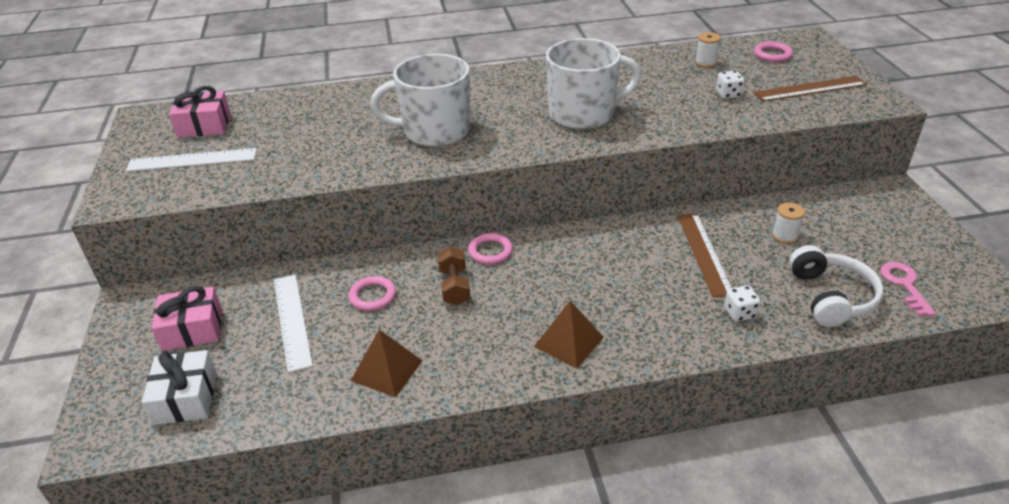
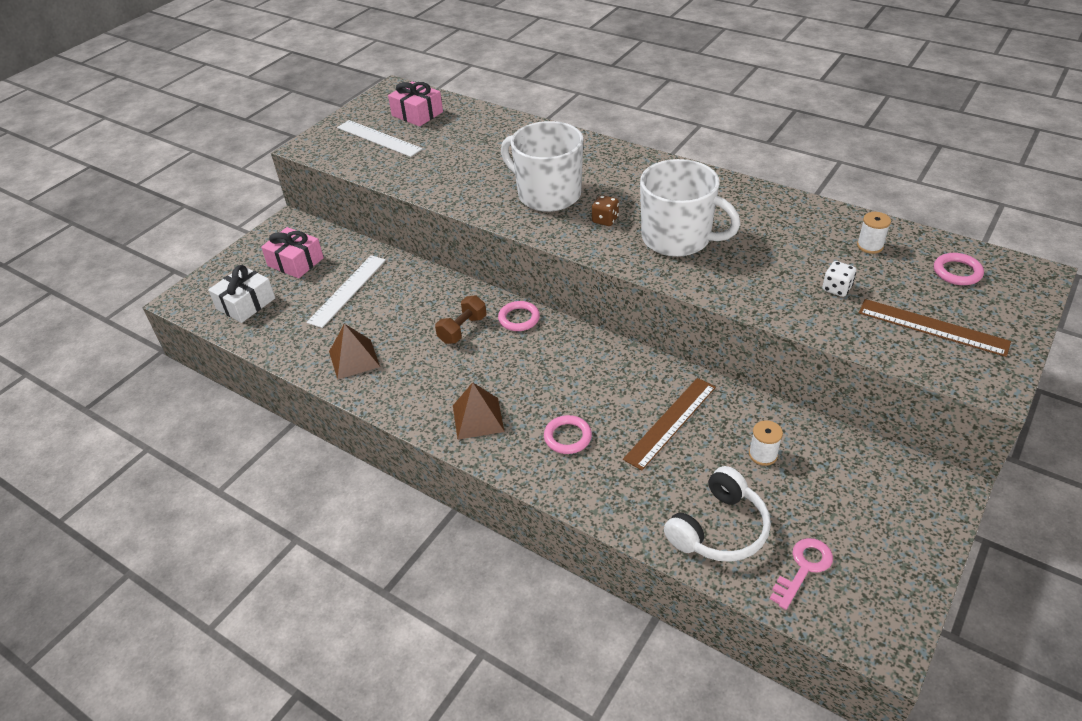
camera: 45 degrees right, 5 degrees up
pink ring [349,276,396,311] -> pink ring moved to [544,415,592,454]
white dice [724,285,760,322] -> none
none -> brown dice [592,195,619,226]

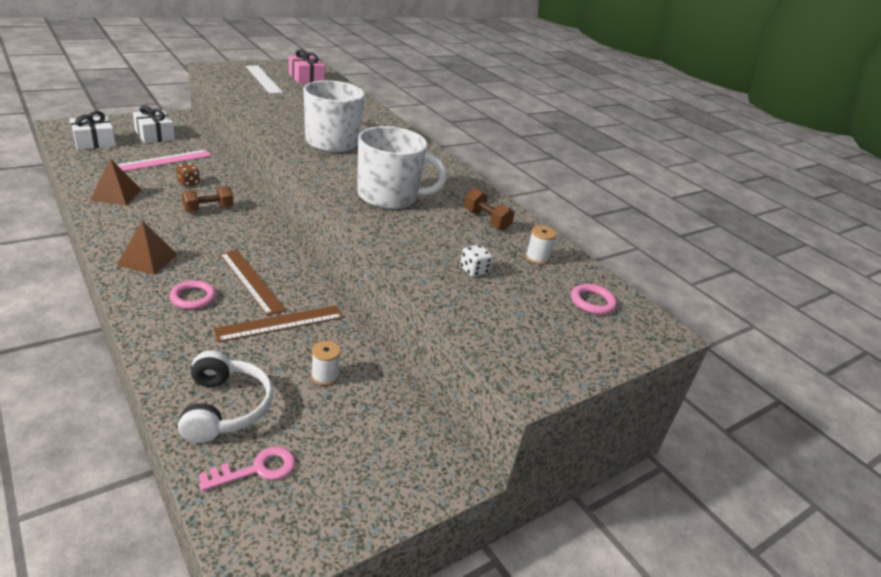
camera: 15 degrees right, 10 degrees down
pink gift [261,227,324,278] -> white gift [133,106,175,143]
white ruler [306,255,386,328] -> pink ruler [117,150,212,171]
pink ring [498,301,540,331] -> none
brown dice [592,195,619,226] -> brown dice moved to [176,163,200,187]
white mug [640,159,741,257] -> white mug turned 45 degrees counterclockwise [357,126,447,209]
white headphones [664,466,771,562] -> white headphones turned 75 degrees counterclockwise [178,351,273,443]
brown ruler [859,299,1011,357] -> brown ruler moved to [220,250,286,316]
none -> brown dumbbell [464,188,515,231]

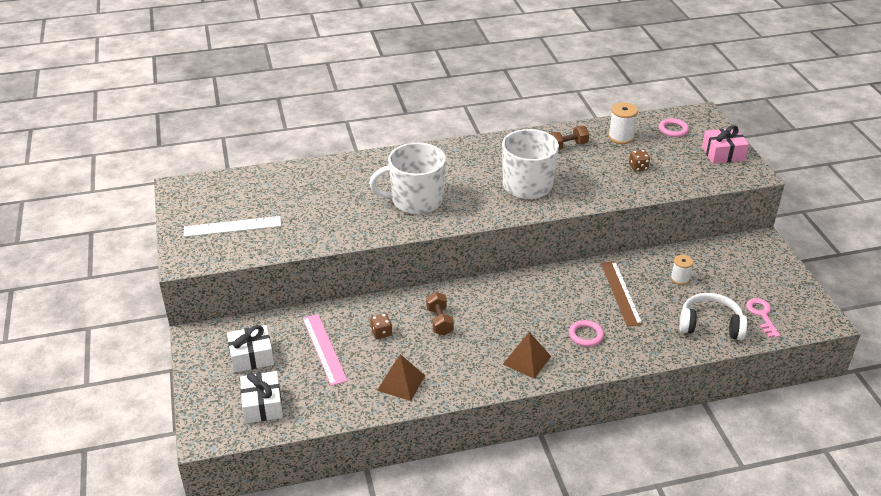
camera: 65 degrees left, 5 degrees up
brown ruler [220,250,286,316] -> none
pink gift [289,49,325,84] -> pink gift moved to [702,125,749,164]
white dice [460,245,492,277] -> brown dice [629,150,650,172]
white spool [526,225,556,265] -> white spool [608,102,638,144], size x1.50

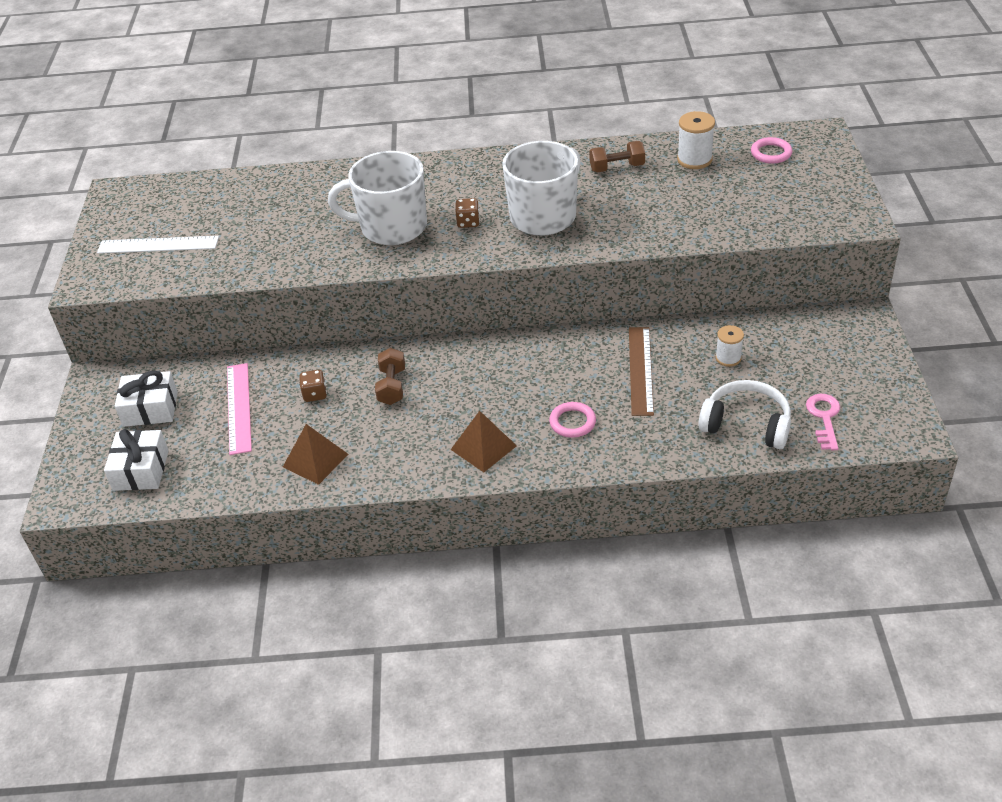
camera: 15 degrees right, 5 degrees up
brown dice [629,150,650,172] -> brown dice moved to [456,198,480,228]
pink gift [702,125,749,164] -> none

